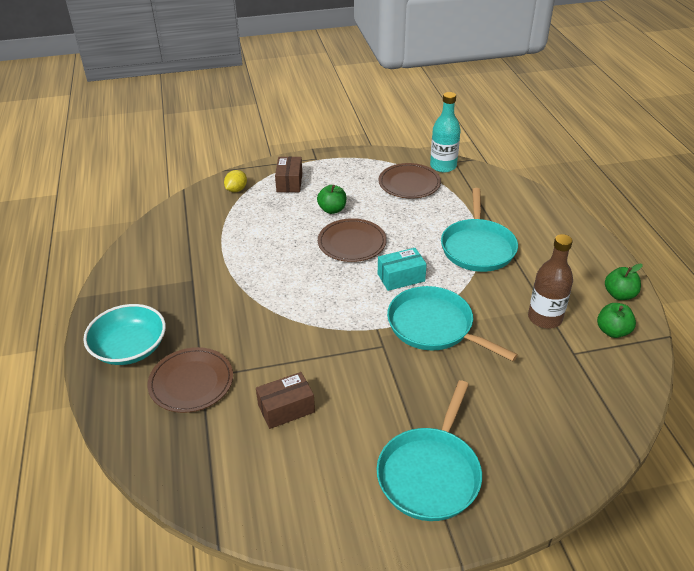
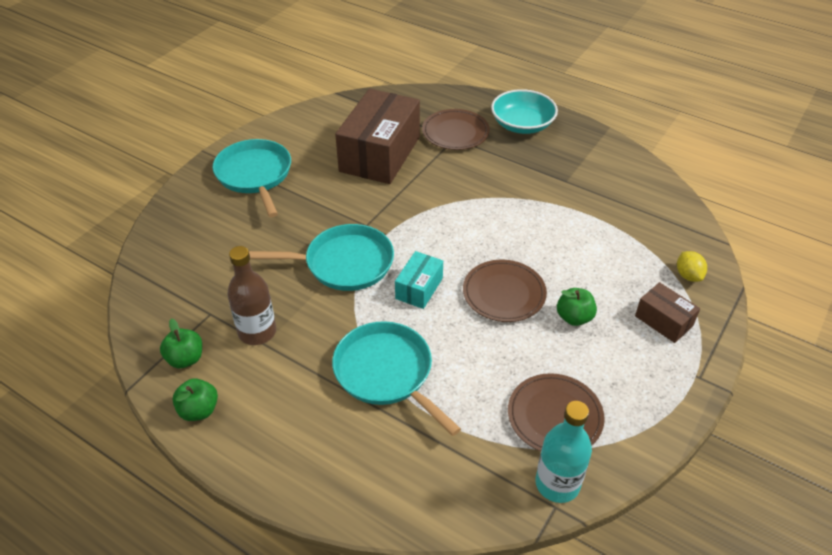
camera: 135 degrees right, 5 degrees up
brown box [256,372,315,429] -> brown box [335,89,420,184], size x2.09

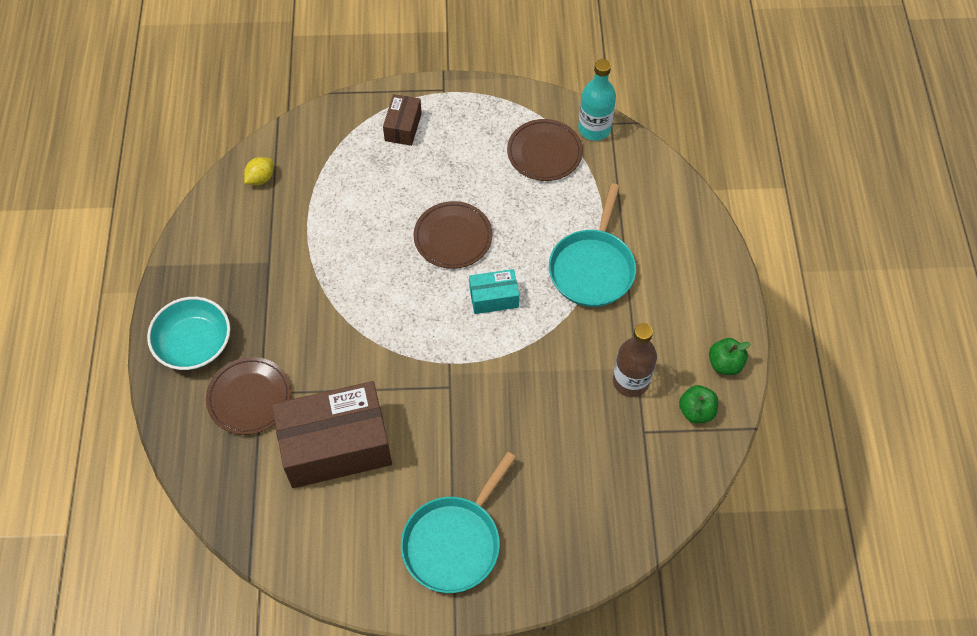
camera: 125 degrees left, 15 degrees up
turquoise pan [249,224,394,291] -> none
green apple [557,288,597,326] -> none
yellow lemon [677,251,707,282] -> yellow lemon moved to [244,157,273,185]

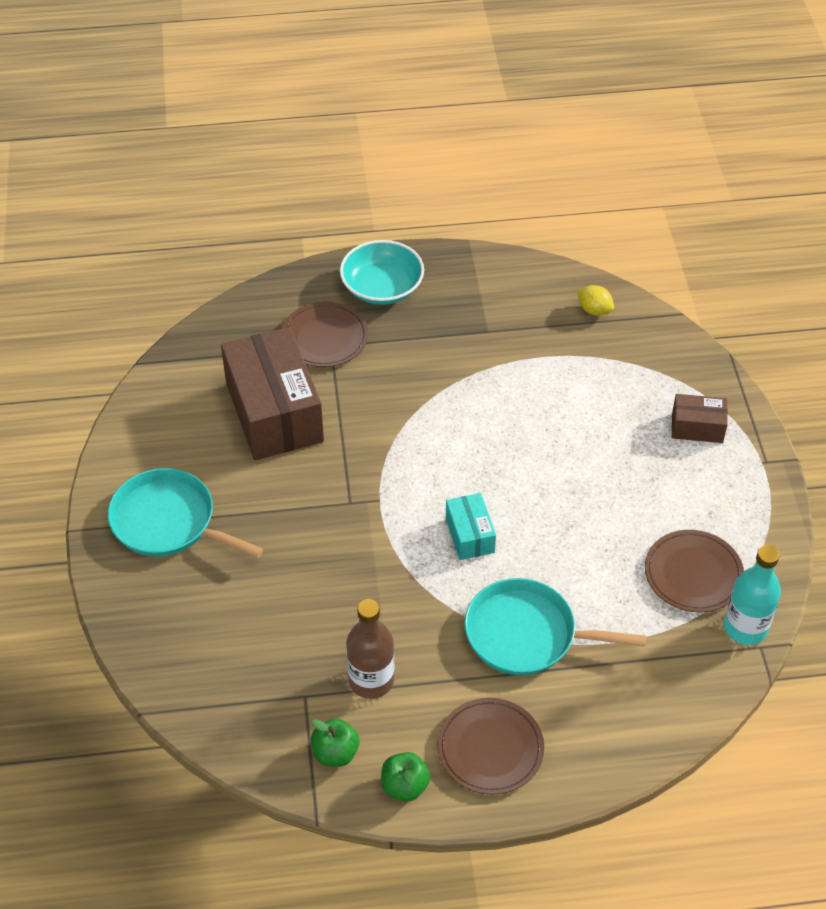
camera: 85 degrees right, 10 degrees down
brown plate [413,201,492,269] -> brown plate moved to [437,698,544,795]

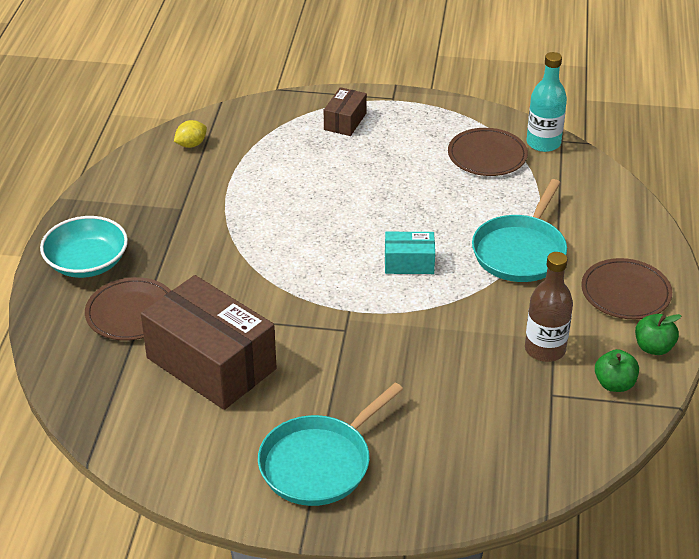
camera: 75 degrees left, 10 degrees down
brown box [221,327,324,460] -> brown box turned 45 degrees clockwise [141,275,277,410]

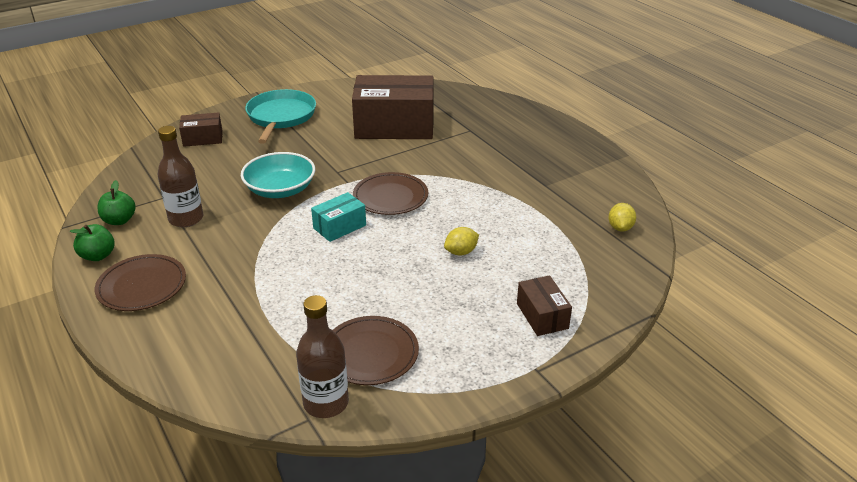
camera: 140 degrees right, 5 degrees down
turquoise bowl [40,216,128,278] -> turquoise bowl moved to [241,152,315,198]
brown plate [85,277,171,340] -> brown plate moved to [353,172,428,215]
turquoise pan [472,179,567,282] -> none
turquoise bottle [526,52,567,152] -> brown bottle [296,295,349,418]
none -> brown box [179,113,223,147]
none -> yellow lemon [444,227,479,256]

